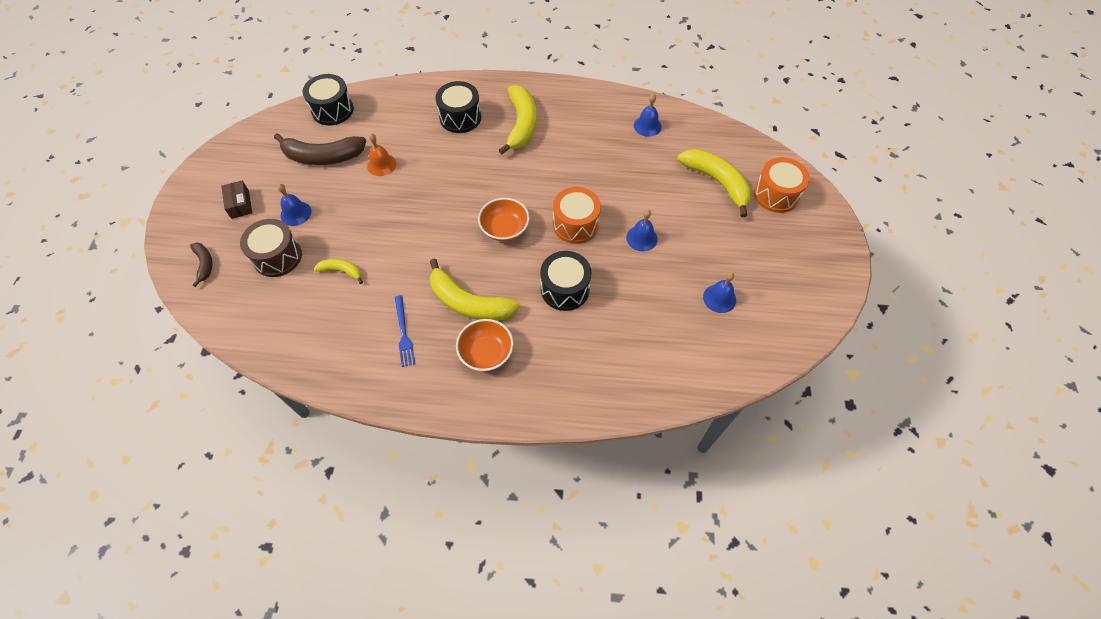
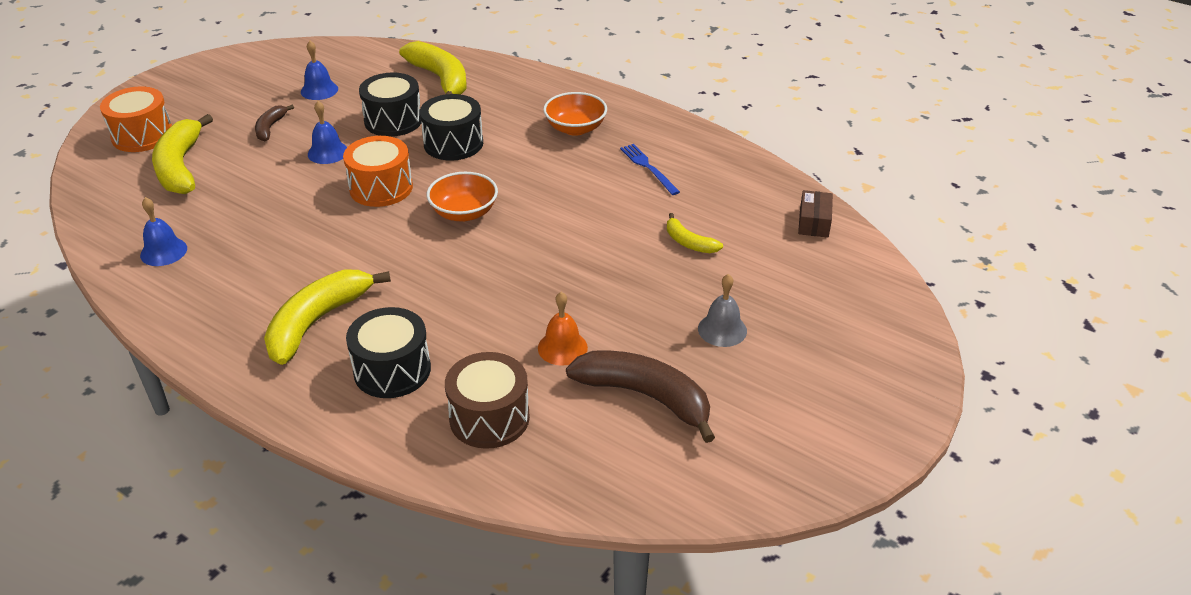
camera: 150 degrees left, 20 degrees down
brown banana [190,242,213,287] -> brown banana moved to [255,105,294,141]
brown box [221,181,252,219] -> brown box moved to [798,190,833,238]
brown drum [240,219,302,277] -> brown drum moved to [445,352,530,449]
blue bell [277,184,311,226] -> grey bell [698,274,747,347]
black drum [303,74,354,126] -> black drum moved to [359,72,422,137]
blue fork [395,295,415,367] -> blue fork turned 45 degrees counterclockwise [620,144,680,195]
yellow banana [430,258,520,321] -> yellow banana moved to [399,41,467,95]

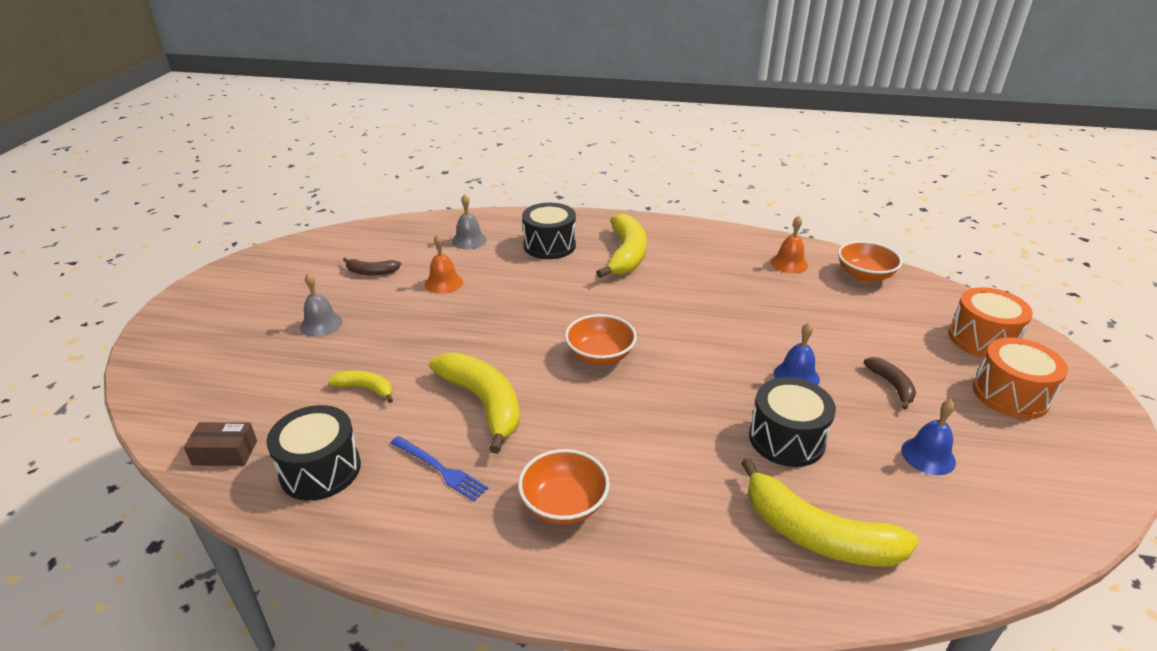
camera: 155 degrees right, 5 degrees down
blue bell [140,197,187,266] -> orange bell [771,216,808,274]
yellow banana [152,114,213,194] -> yellow banana moved to [429,352,520,454]
orange drum [343,136,413,207] -> orange drum moved to [973,337,1068,419]
black drum [420,94,483,161] -> black drum moved to [266,405,361,501]
brown drum [445,352,530,449] -> grey bell [452,194,487,250]
brown banana [566,350,715,443] -> brown banana [343,257,401,276], size x0.51
brown box [798,190,833,238] -> brown box turned 75 degrees counterclockwise [184,422,257,466]
none -> orange bowl [838,241,903,282]

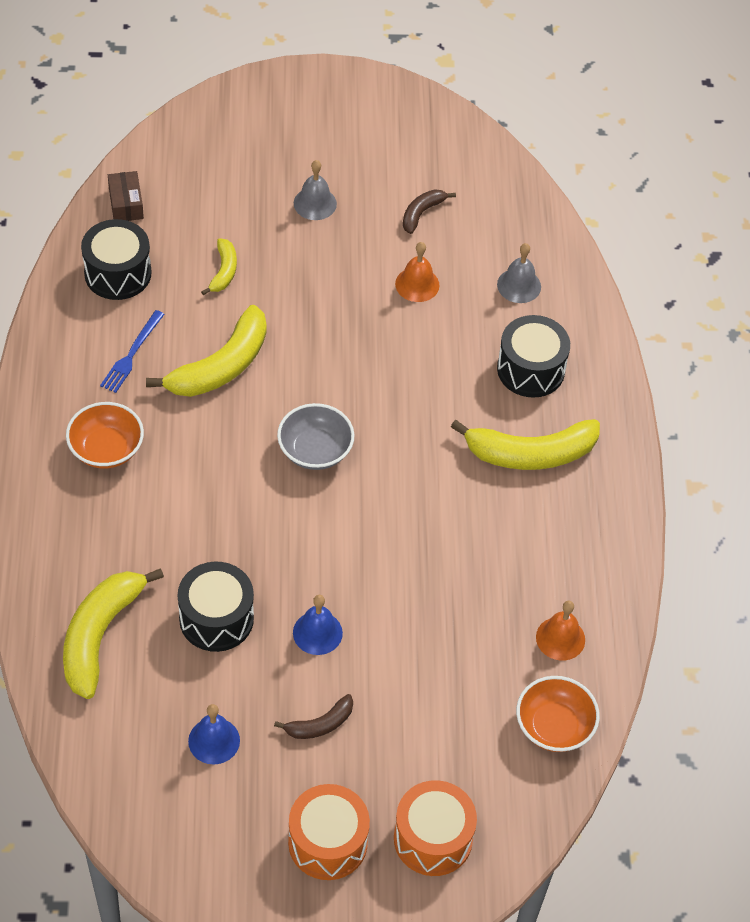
camera: 75 degrees right, 20 degrees up
brown banana [343,257,401,276] -> brown banana turned 45 degrees clockwise [403,189,456,234]
orange bowl [565,314,637,365] -> grey bowl [277,403,355,470]

